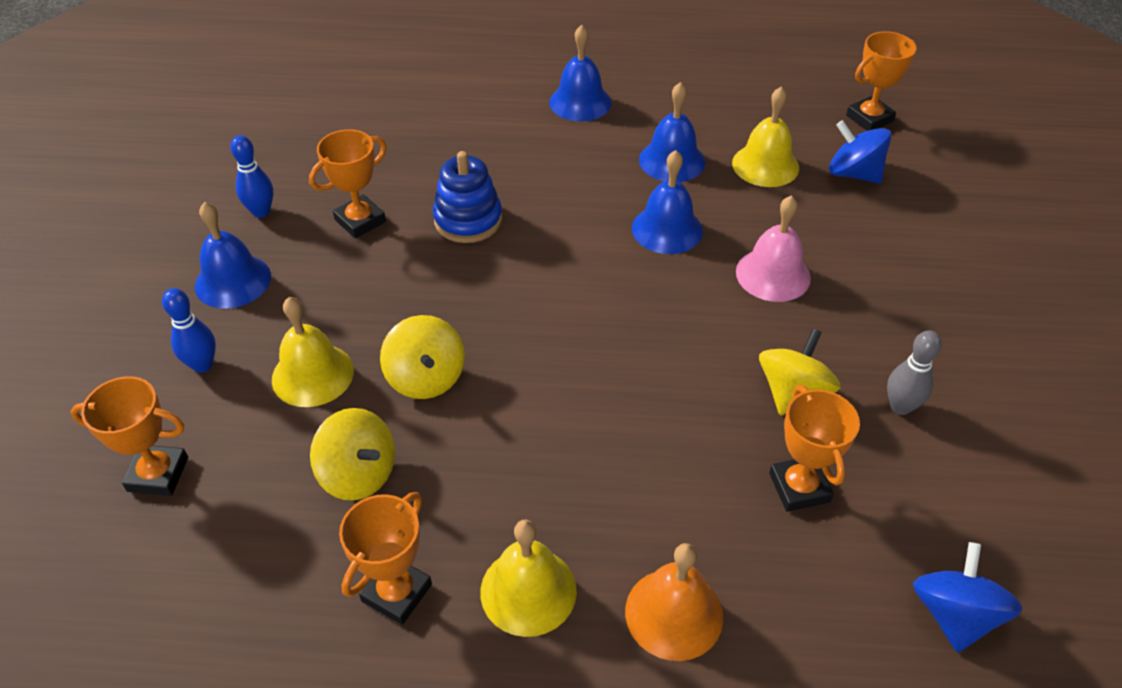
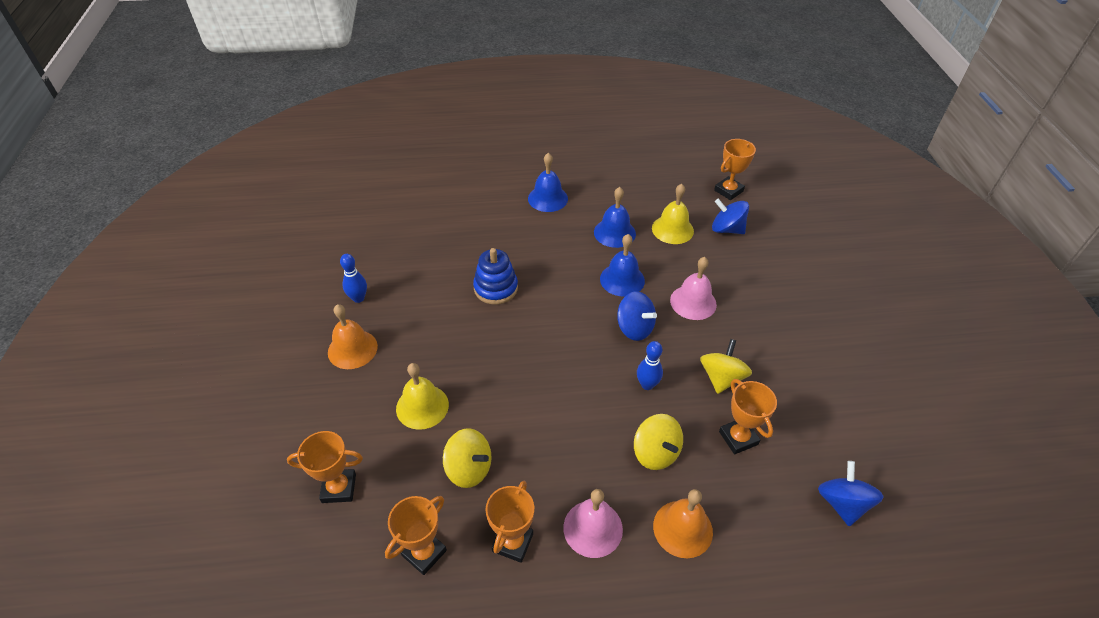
camera: 10 degrees left, 0 degrees up
blue bowling pin [162,288,216,373] -> blue bowling pin moved to [637,341,663,390]
blue bell [195,202,271,309] -> orange bell [328,304,378,369]
orange trophy [309,129,387,238] -> orange trophy moved to [385,496,447,575]
yellow spinning top [380,315,465,399] -> yellow spinning top moved to [634,414,683,470]
yellow bell [480,519,577,637] -> pink bell [563,489,623,558]
grey bowling pin [887,331,942,415] -> none
none -> blue spinning top [617,291,657,341]

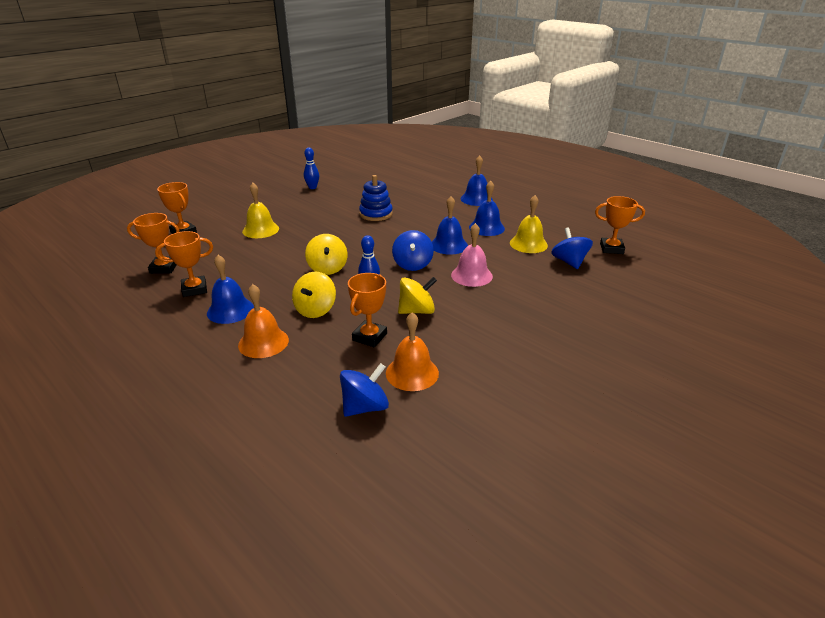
camera: 50 degrees right, 15 degrees down
orange bell [328,304,378,369] -> orange bell moved to [386,312,439,391]
yellow spinning top [443,428,492,488] -> yellow spinning top moved to [305,234,348,275]
pink bell [563,489,623,558] -> blue bell [207,255,254,324]

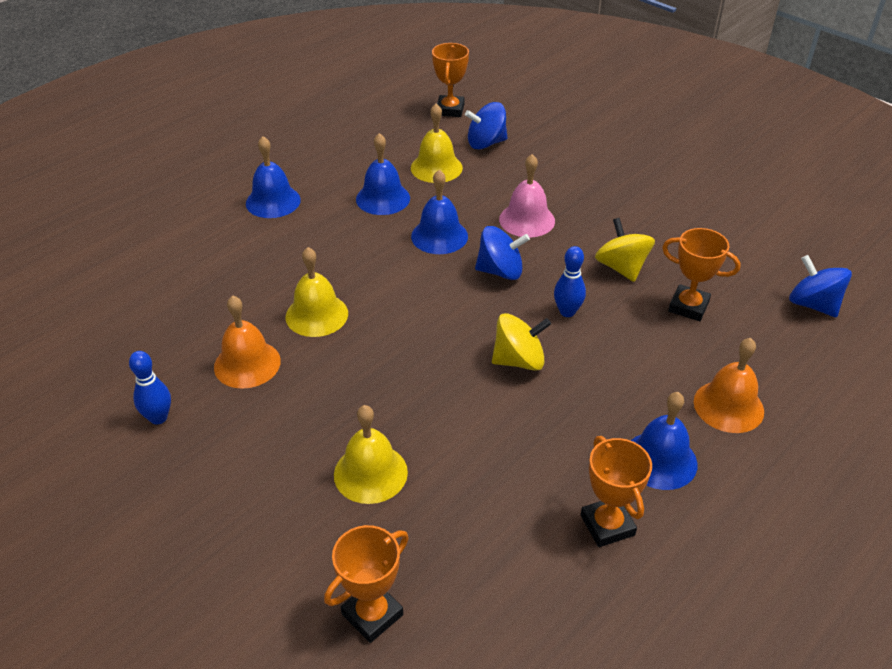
camera: 90 degrees left, 10 degrees up
orange trophy [127,213,180,274] -> none
yellow spinning top [292,272,336,318] -> none
blue stacking toy [359,175,393,221] -> yellow bell [286,247,348,337]
orange bell [386,312,439,391] -> orange bell moved to [214,296,281,389]

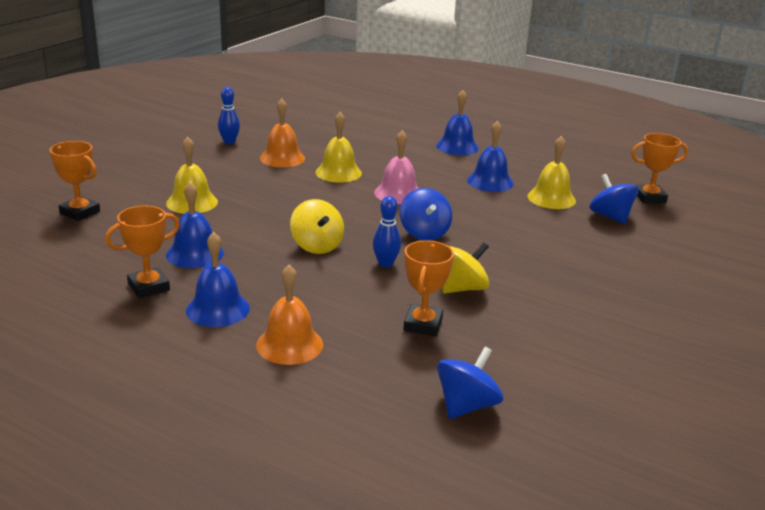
camera: 75 degrees right, 15 degrees down
blue bell [411,170,468,254] -> blue bell moved to [166,182,224,268]
pink bell [499,154,555,238] -> pink bell moved to [374,130,419,204]

